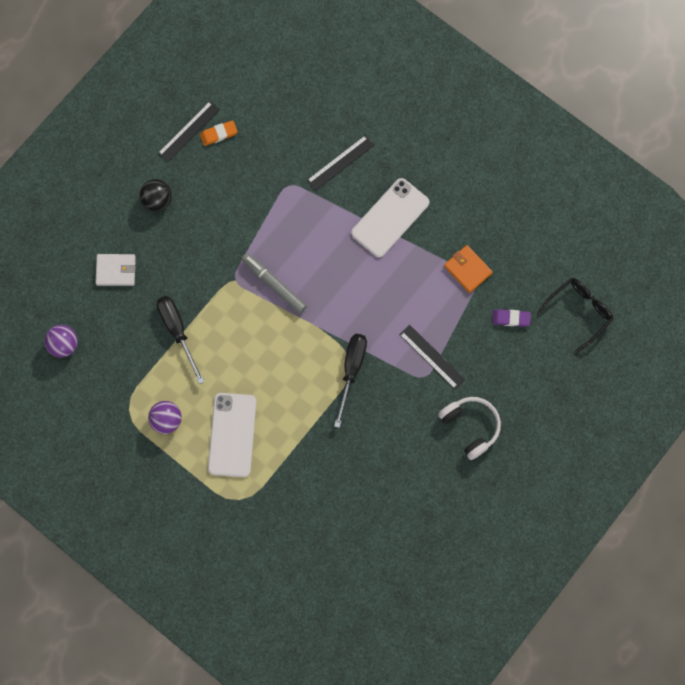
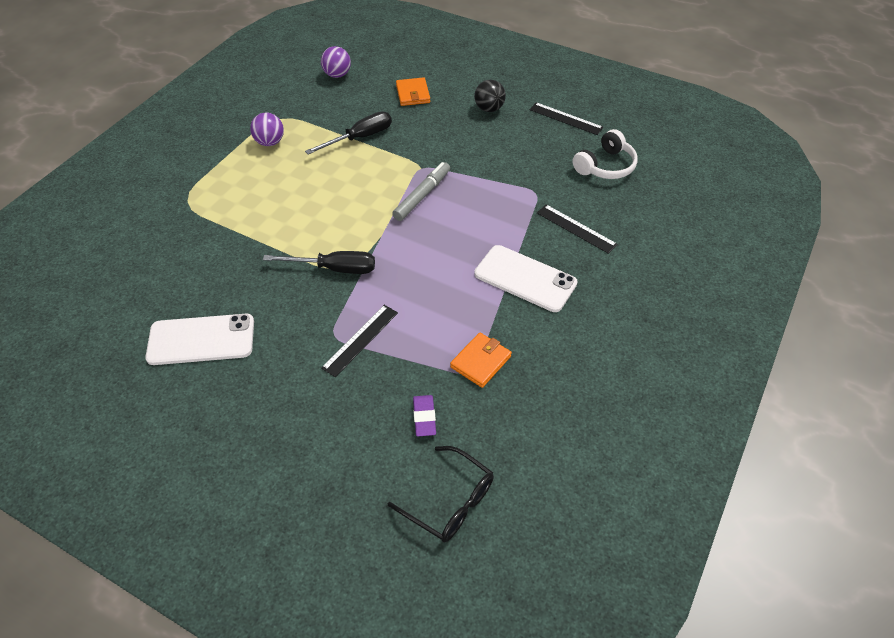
camera: 80 degrees right, 25 degrees down
white wallet [96,254,136,286] -> orange wallet [396,77,430,106]
orange eraser [200,120,238,146] -> none
white phone [208,393,257,477] -> white phone moved to [145,314,254,365]
white headphones [438,397,501,460] -> white headphones moved to [573,129,638,179]

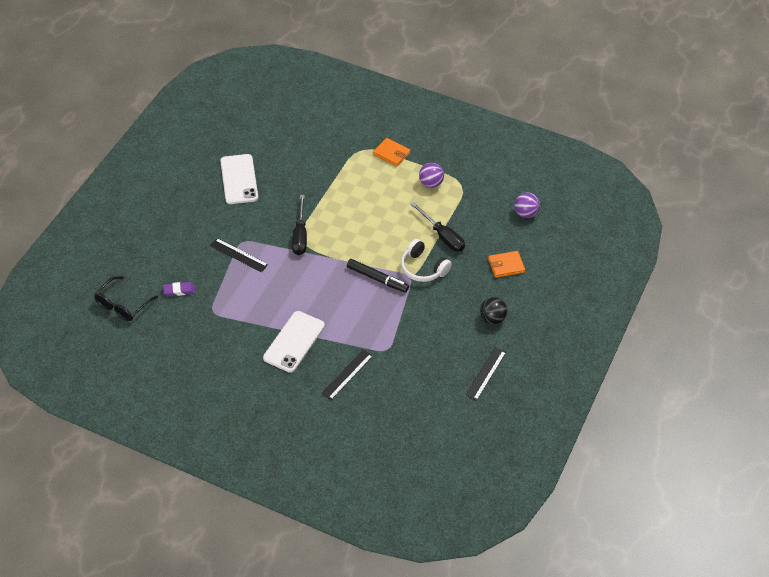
camera: 85 degrees right, 0 degrees up
grey marker [392,162,450,221] -> black marker [347,259,409,293]
orange wallet [450,333,512,388] -> orange wallet moved to [373,138,410,167]
white headphones [573,129,638,179] -> white headphones moved to [401,239,452,282]

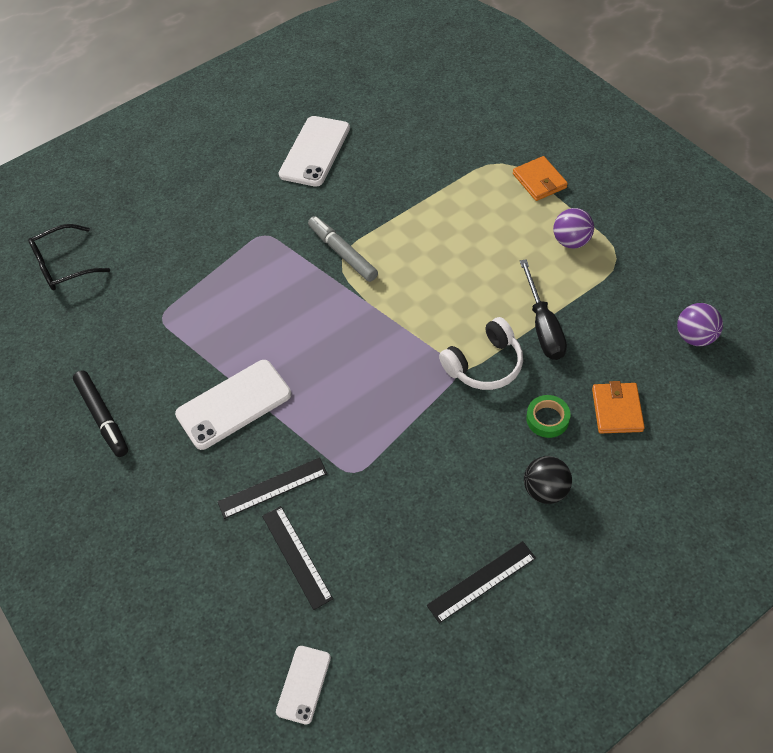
camera: 35 degrees right, 5 degrees up
purple eraser [163,282,195,296] -> none
black ruler [210,238,268,272] -> black ruler moved to [262,506,333,610]
black screwdriver [292,195,307,255] -> grey marker [308,216,378,282]
black marker [347,259,409,293] -> black marker moved to [73,370,128,457]
white headphones [401,239,452,282] -> white headphones turned 105 degrees counterclockwise [439,317,523,390]
orange wallet [488,251,525,278] -> orange wallet turned 75 degrees clockwise [592,381,645,433]
none -> white phone [276,646,331,725]
none -> green tape [526,395,571,438]

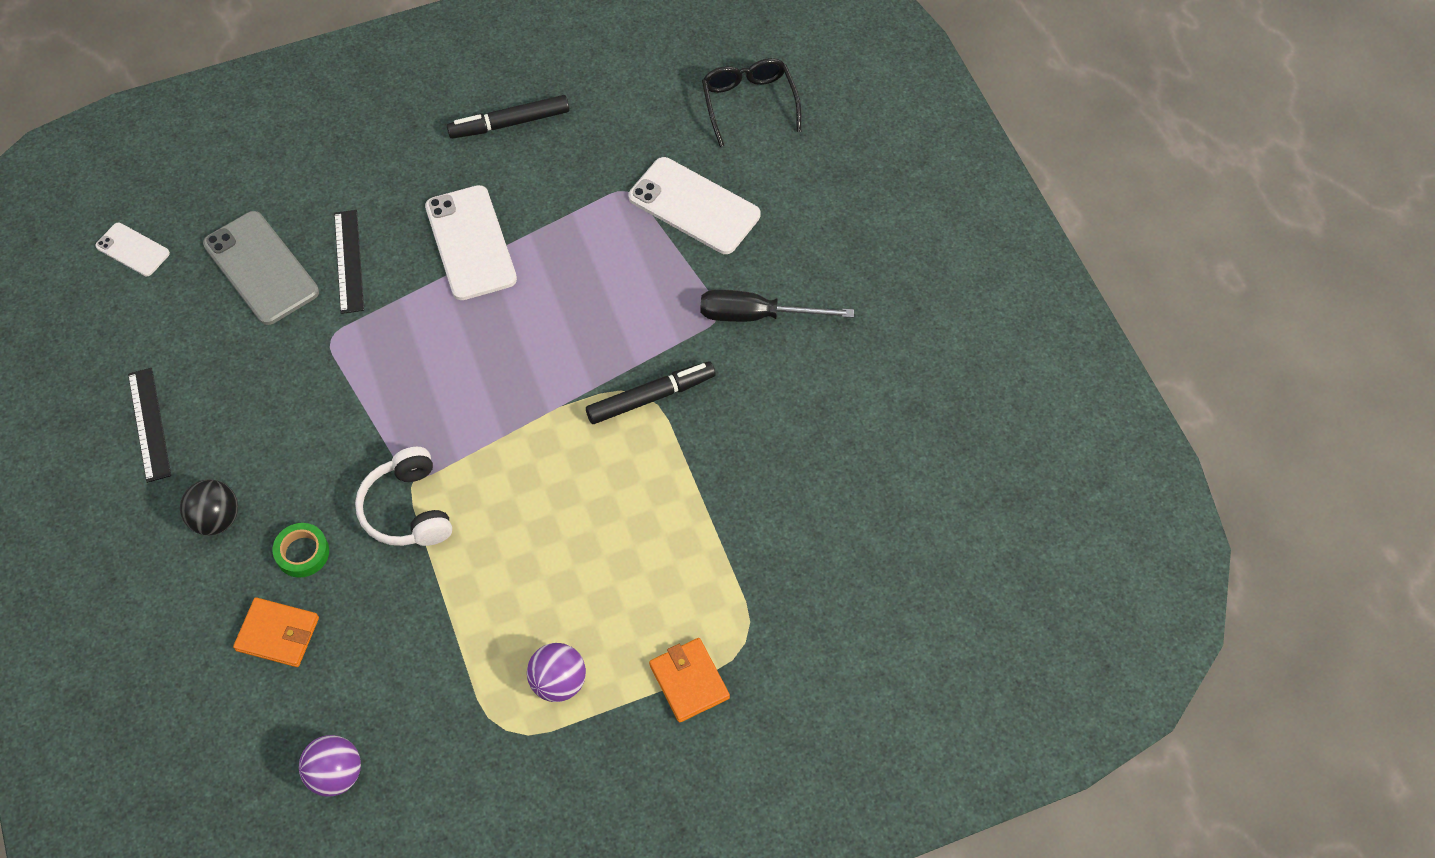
camera: 100 degrees right, 5 degrees up
black ruler [262,506,333,610] -> grey phone [203,211,319,325]
white phone [279,116,350,187] -> white phone moved to [629,157,761,254]
grey marker [308,216,378,282] -> black marker [586,361,716,424]
orange wallet [513,156,568,201] -> orange wallet turned 75 degrees clockwise [649,638,730,722]
black screwdriver [520,259,567,360] -> black screwdriver moved to [700,289,854,322]

